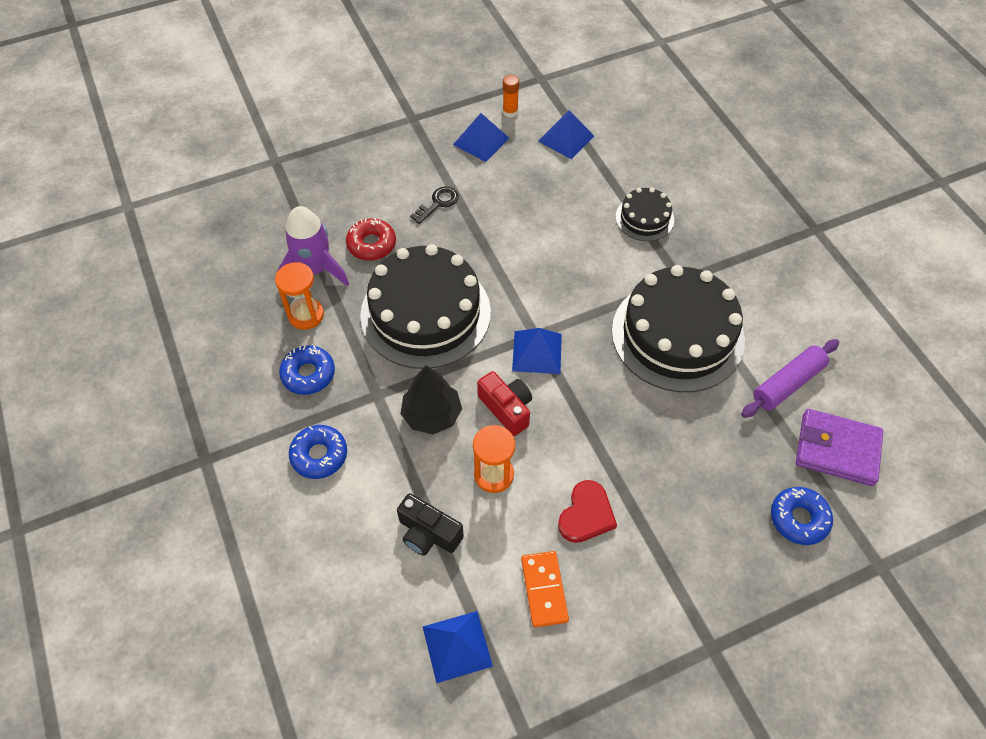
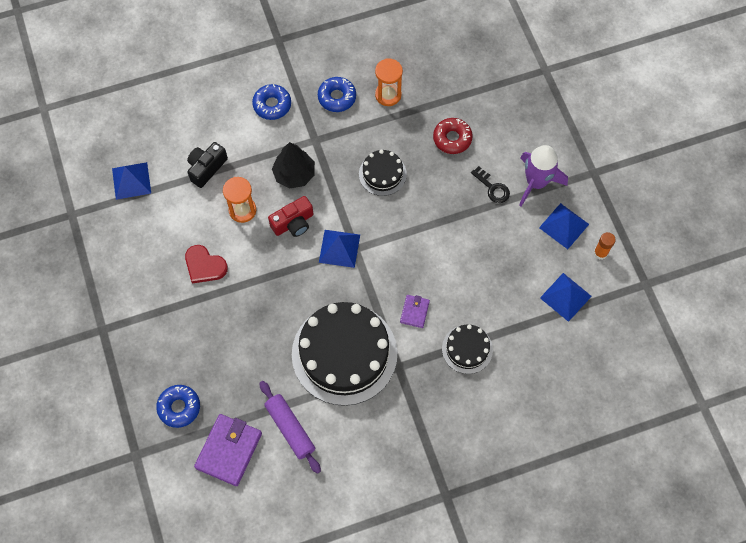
camera: 95 degrees right, 10 degrees up
purple rocket [277,206,349,287] -> purple rocket moved to [519,145,568,207]
black cake [360,244,491,369] -> black cake [359,150,407,196], size x0.48
orange domino [521,551,569,627] -> none
none -> purple wallet [400,295,430,328]

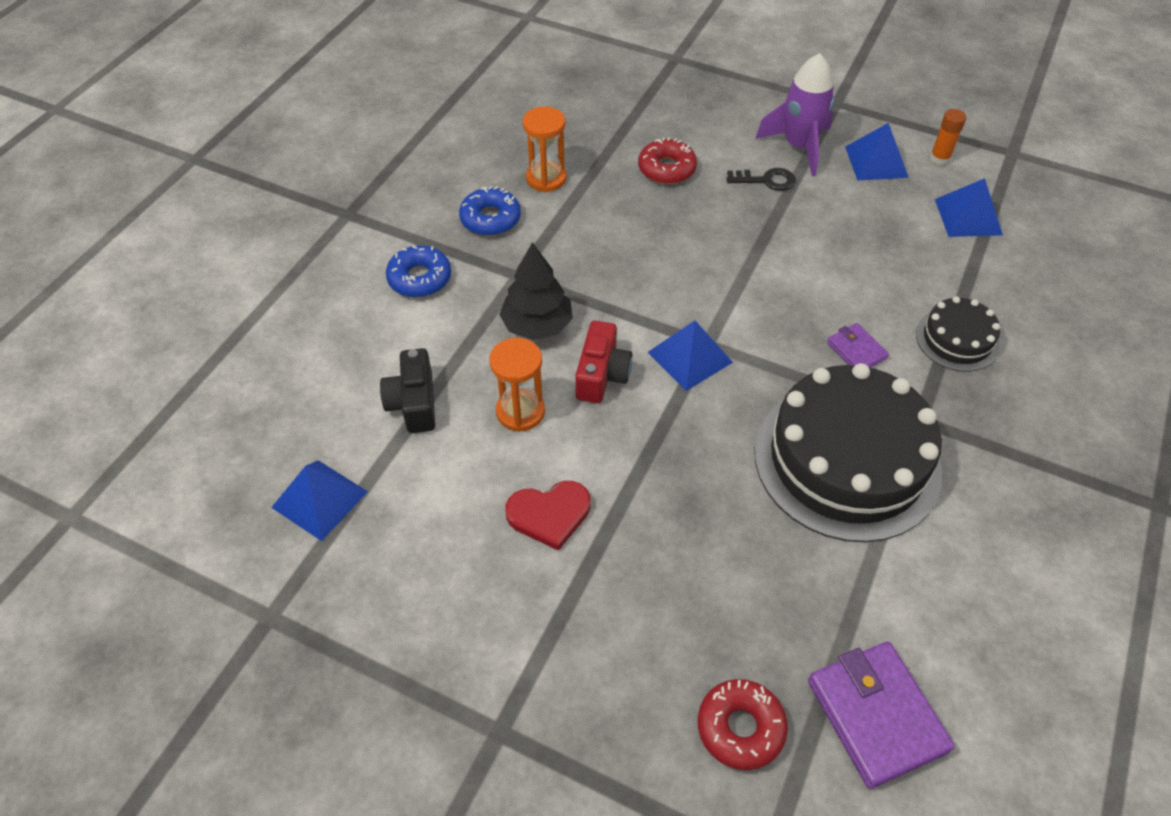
camera: 45 degrees left, 15 degrees down
blue donut [156,385,200,428] -> red donut [698,679,788,770]
purple rolling pin [259,381,321,474] -> none
black cake [359,150,407,196] -> none

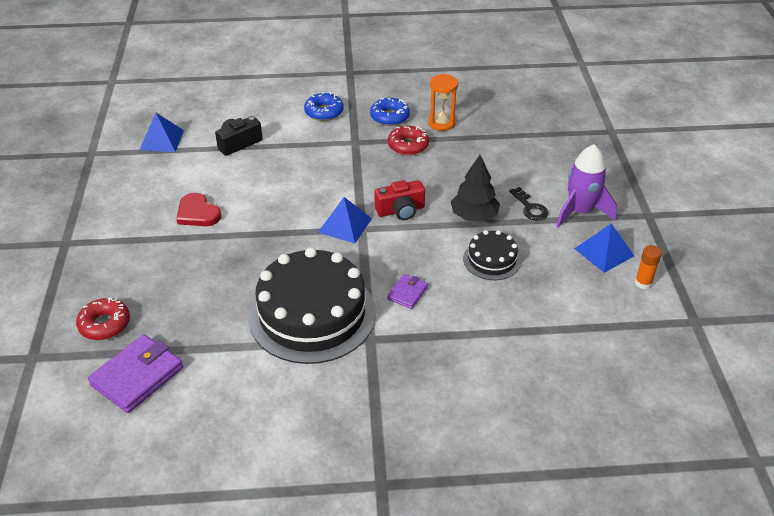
camera: 60 degrees right, 10 degrees down
orange hourglass [490,338,545,432] -> none
black tree [499,242,573,340] -> black tree moved to [451,155,500,222]
red camera [575,321,632,403] -> red camera moved to [374,180,425,220]
red donut [638,137,697,184] -> red donut moved to [388,126,429,155]
black cake [916,296,1000,372] -> black cake moved to [463,230,521,280]
blue pyramid [935,178,1003,237] -> none

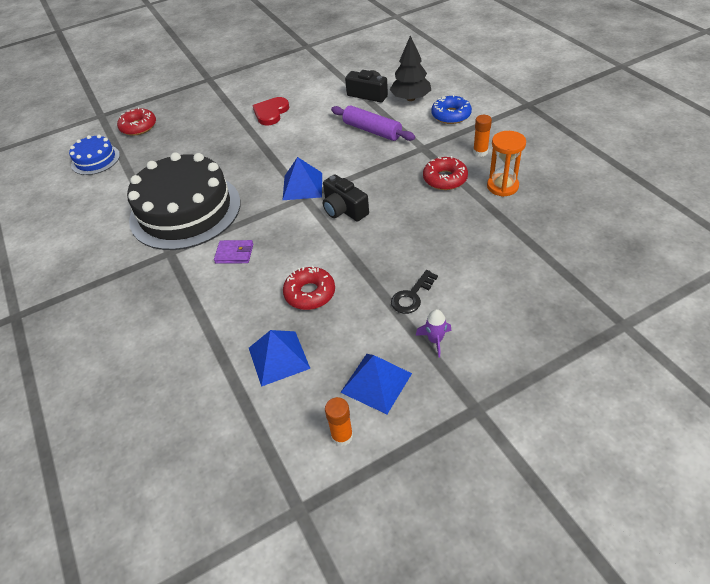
camera: 70 degrees right, 5 degrees up
purple wallet [88,334,183,413] -> blue cake [69,135,120,175]
blue pyramid [139,113,184,152] -> blue pyramid moved to [249,330,311,387]
blue donut [370,98,410,126] -> orange glue stick [473,115,492,157]
red camera [374,180,425,220] -> black camera [323,174,369,221]
black tree [451,155,500,222] -> black tree moved to [390,35,431,101]
black cake [463,230,521,280] -> red donut [283,266,335,310]
purple rocket [556,144,617,228] -> purple rocket [416,309,451,358], size x0.47
none -> purple rolling pin [331,105,415,141]

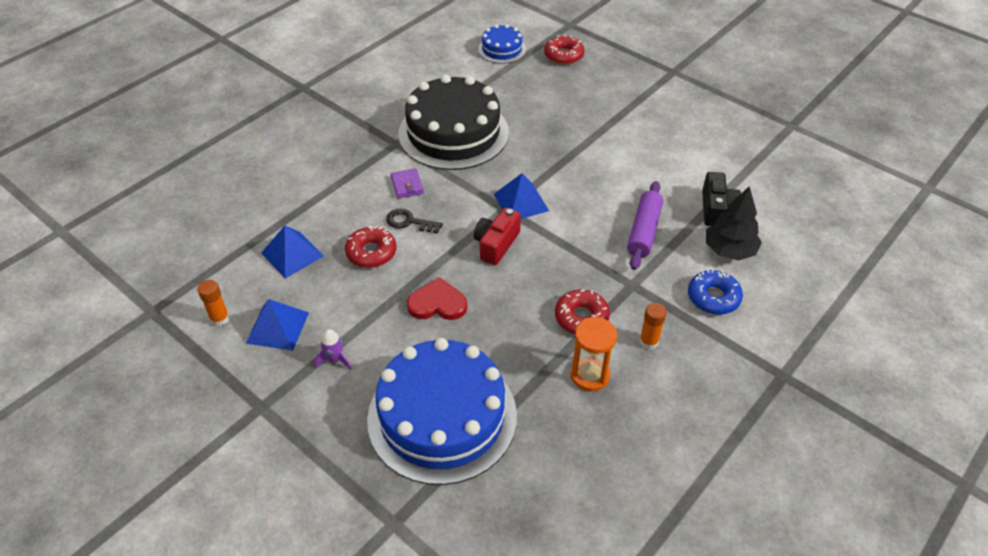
camera: 65 degrees right, 0 degrees up
red heart [252,97,289,126] -> red heart moved to [407,277,467,320]
black camera [323,174,369,221] -> red camera [474,207,521,265]
black key [391,270,438,314] -> black key moved to [386,208,443,234]
none -> blue cake [367,338,517,485]

